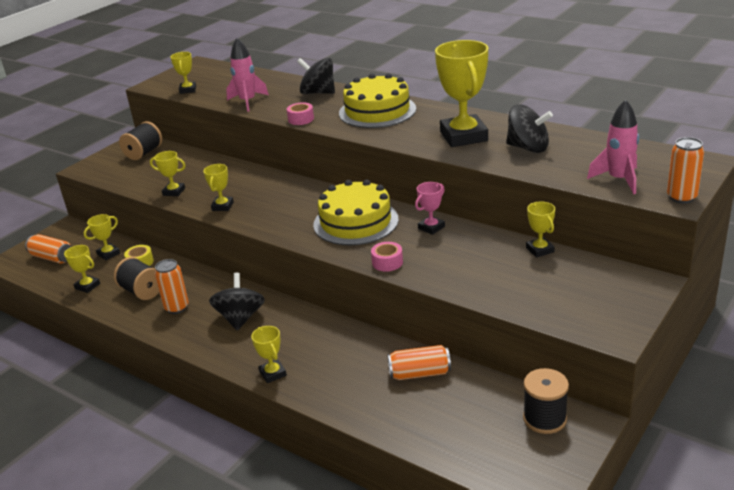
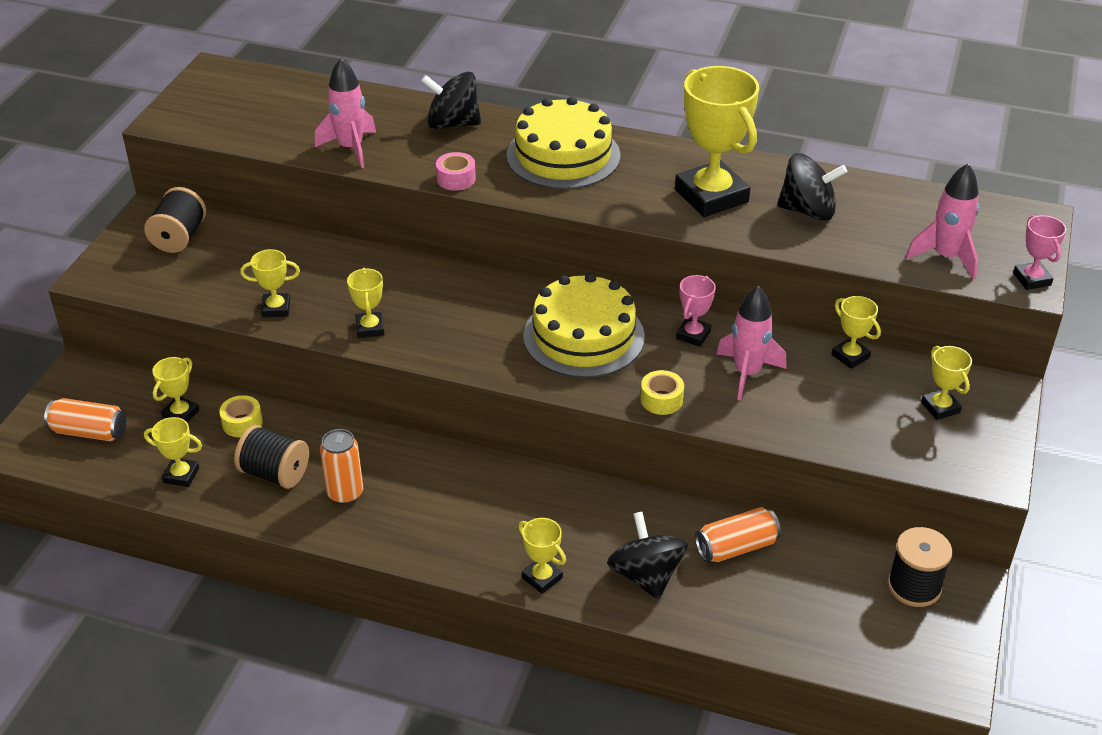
camera: 20 degrees left, 10 degrees up
yellow trophy [170,52,196,94] -> yellow trophy moved to [921,346,972,420]
black spinning top [209,273,265,331] -> black spinning top moved to [607,512,688,599]
pink tape [371,242,403,272] -> yellow tape [640,370,684,415]
orange can [667,137,704,203] -> pink trophy [1013,215,1066,290]
none -> pink rocket [716,286,786,401]

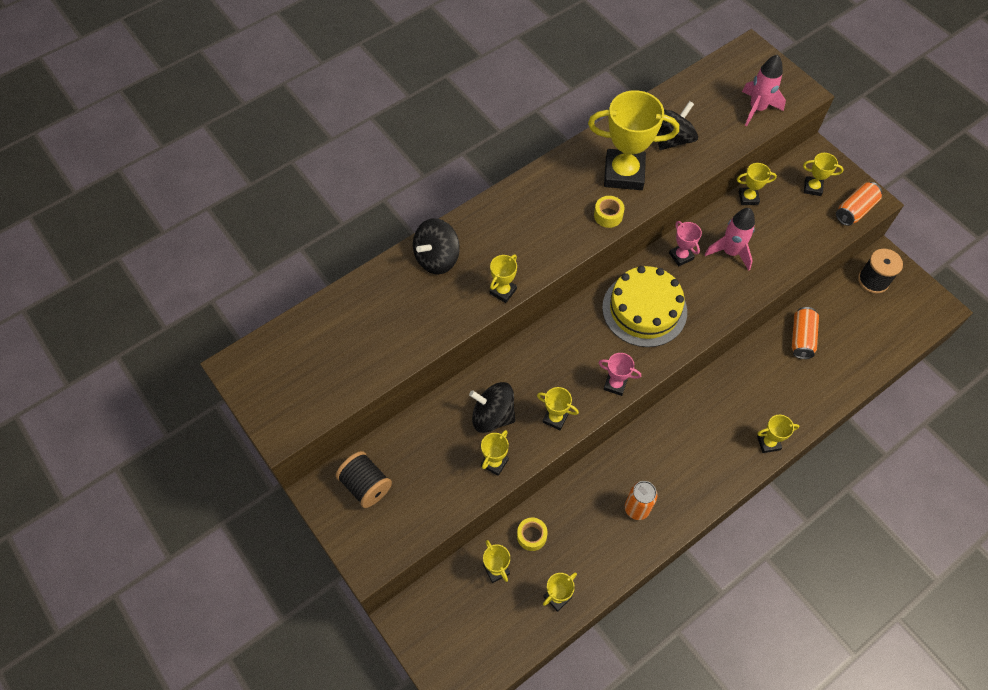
camera: 55 degrees left, 20 degrees up
orange can [44,398,127,441] -> orange can moved to [836,182,882,226]
black spool [234,425,309,489] -> none
pink rocket [314,58,376,168] -> none
pink tape [436,152,476,191] -> yellow trophy [490,255,517,303]
yellow cake [506,97,621,189] -> none
black spinning top [607,512,688,599] -> black spinning top moved to [469,382,516,433]
yellow tape [640,370,684,415] -> yellow tape moved to [594,196,624,228]
pink trophy [1013,215,1066,290] -> pink trophy moved to [598,353,641,396]

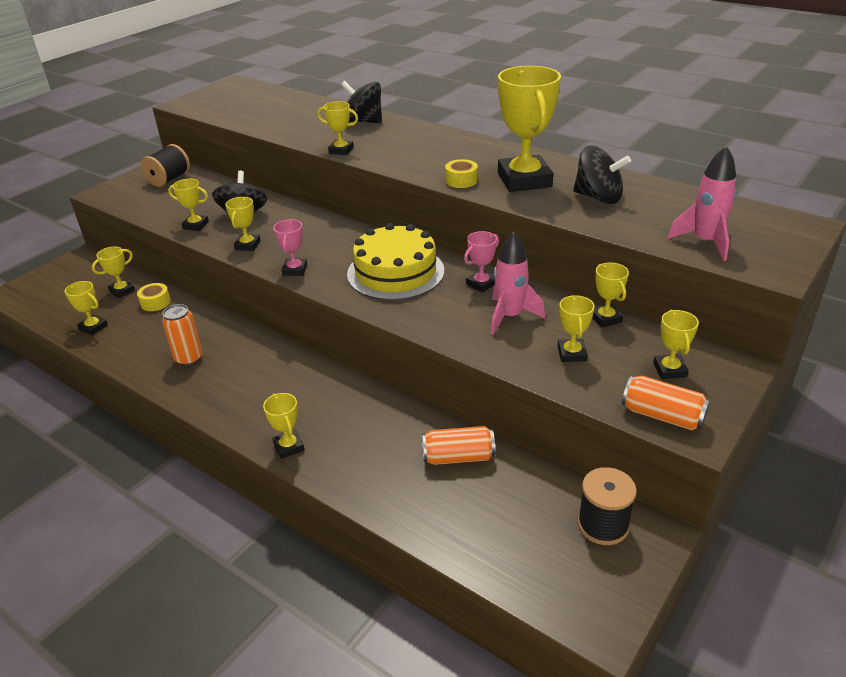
camera: 75 degrees right, 25 degrees down
none -> yellow trophy [558,295,595,362]

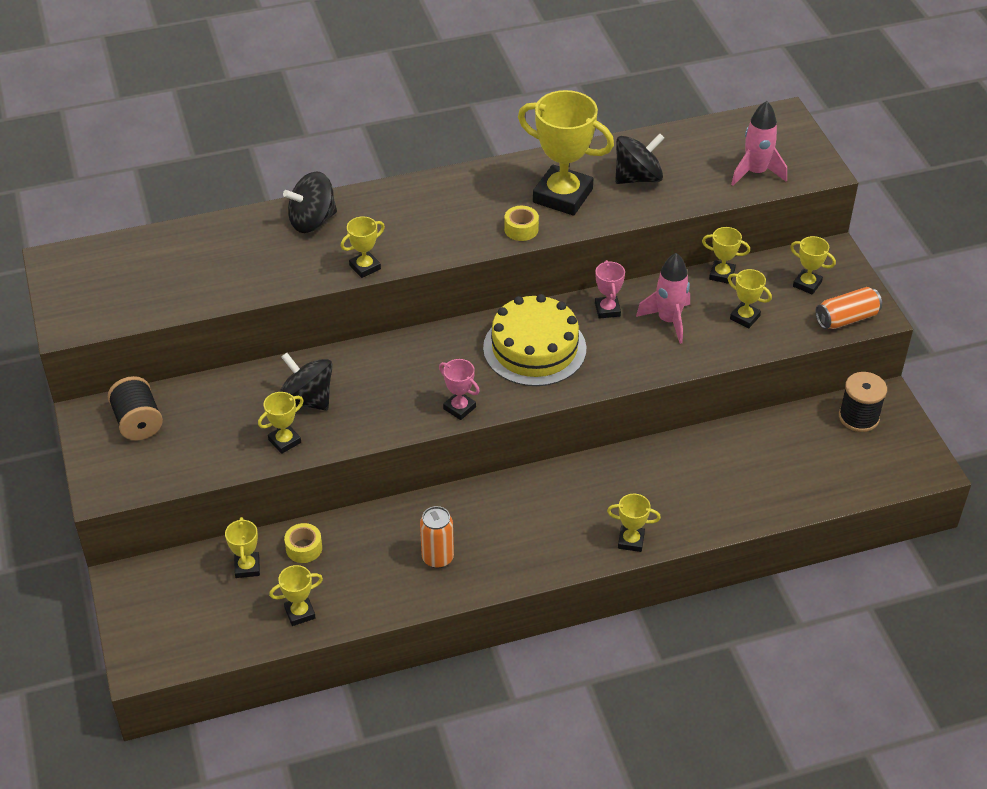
camera: 55 degrees left, 10 degrees up
yellow trophy [225,197,261,251] -> none
orange can [422,426,495,465] -> none

